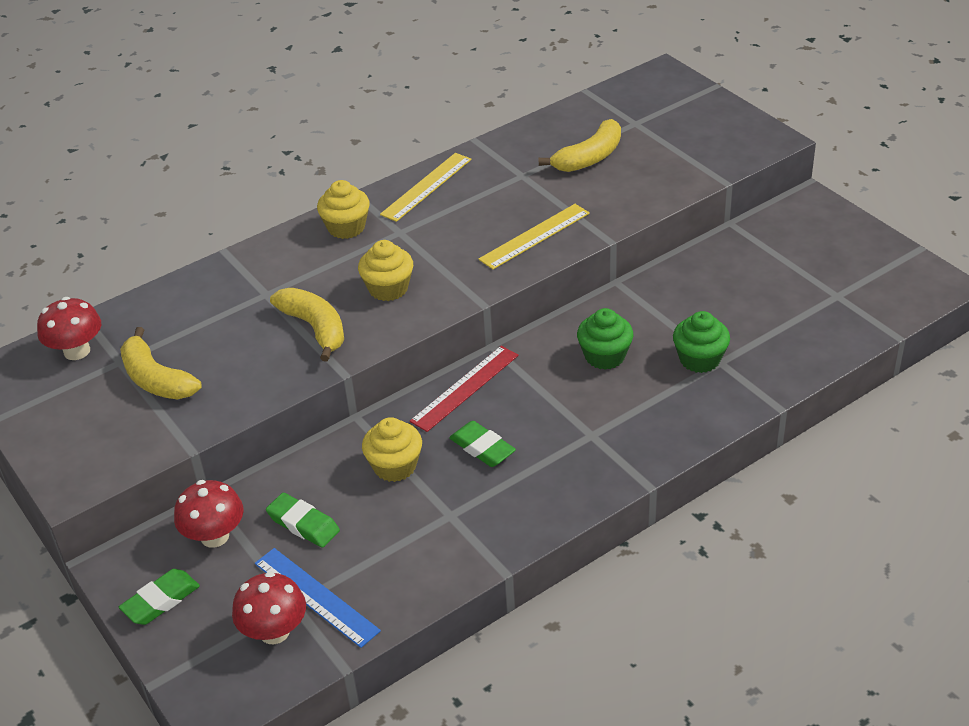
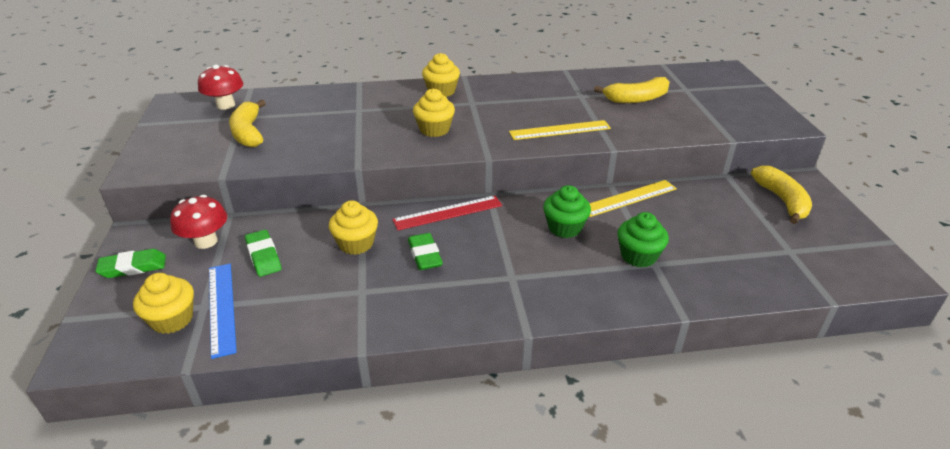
camera: 25 degrees right, 5 degrees down
red mushroom [232,572,306,644] -> yellow cupcake [133,273,194,334]
yellow banana [270,288,344,361] -> yellow banana moved to [751,166,812,224]
yellow ruler [380,153,472,222] -> yellow ruler moved to [589,180,677,217]

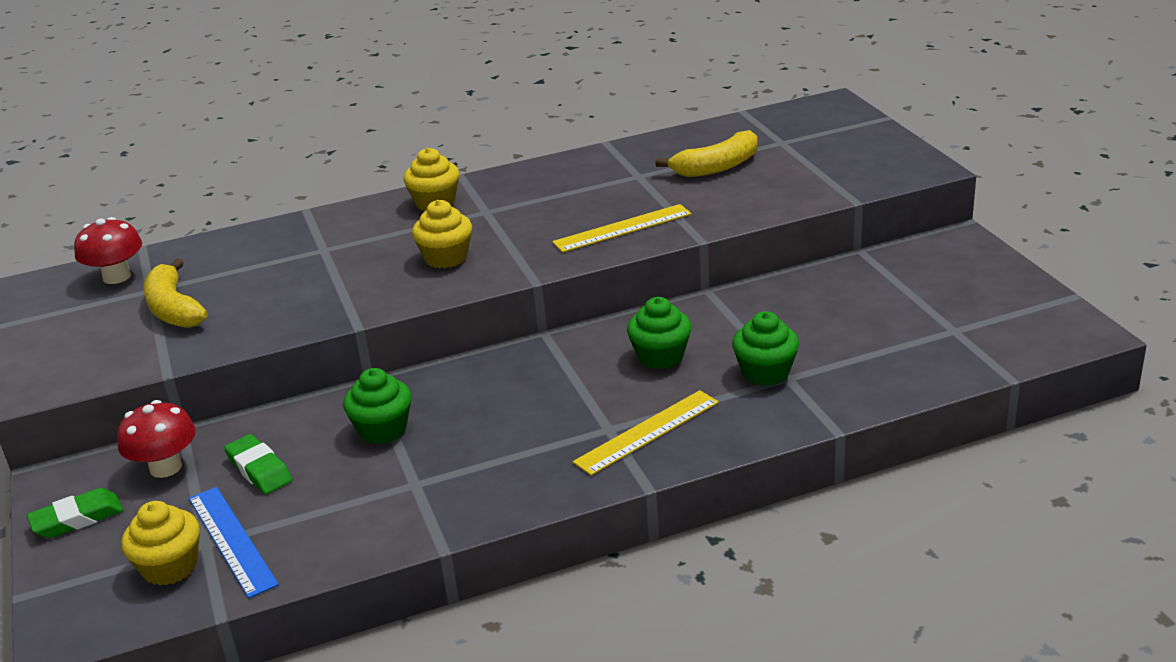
camera: 10 degrees left, 5 degrees down
yellow cupcake [329,200,378,255] -> green cupcake [343,368,411,444]
red ruler [392,196,502,230] -> none
green eraser [408,233,443,270] -> none
yellow ruler [589,180,677,217] -> yellow ruler moved to [573,390,719,476]
yellow banana [751,166,812,224] -> none

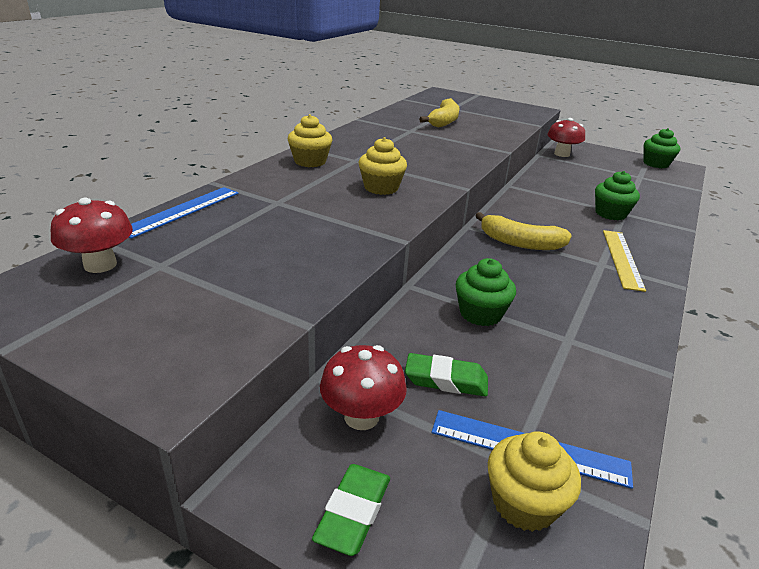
camera: 45 degrees left, 0 degrees up
yellow banana [143,258,208,328] -> yellow banana moved to [475,212,572,250]
yellow ruler [552,204,692,253] -> none
green cupcake [627,297,691,369] -> green cupcake moved to [644,128,681,169]
none -> blue ruler [129,187,239,239]
none -> red mushroom [547,118,585,157]

